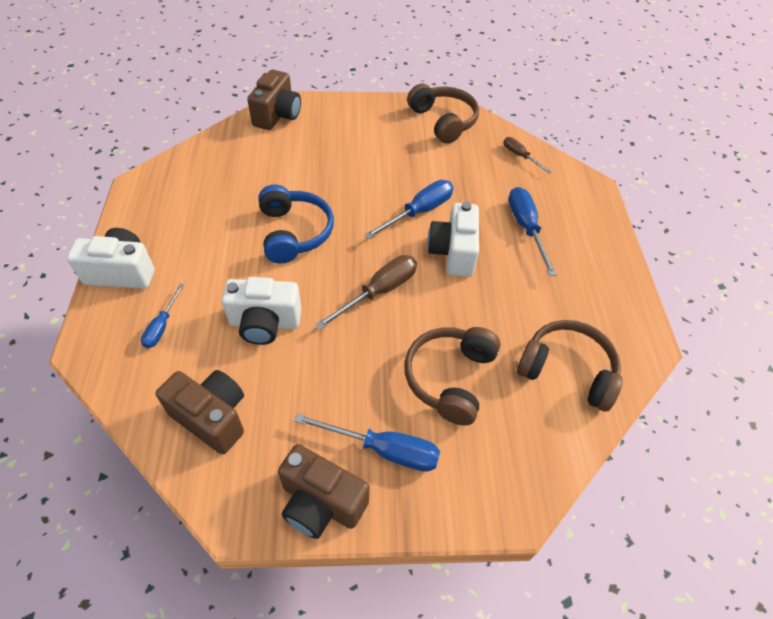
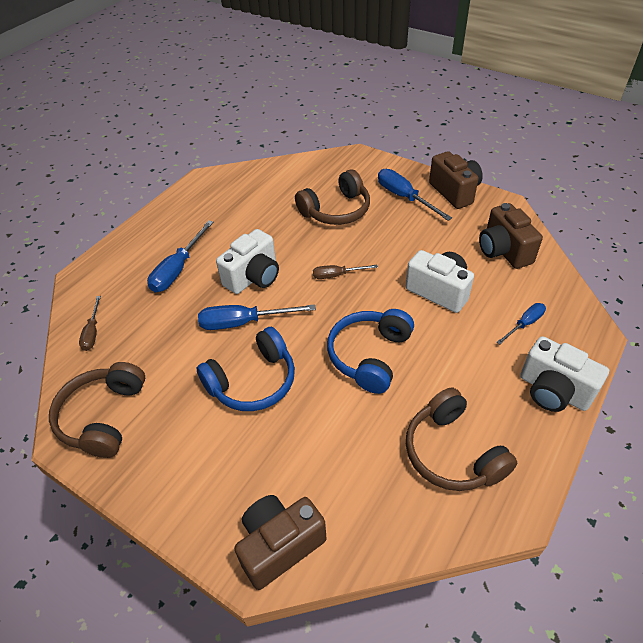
camera: 140 degrees left, 5 degrees down
brown screwdriver [315,255,417,330] -> brown screwdriver [313,265,378,279], size x0.60
brown headphones [517,320,623,412] -> brown headphones moved to [406,388,517,491]
none -> blue headphones [196,327,295,411]

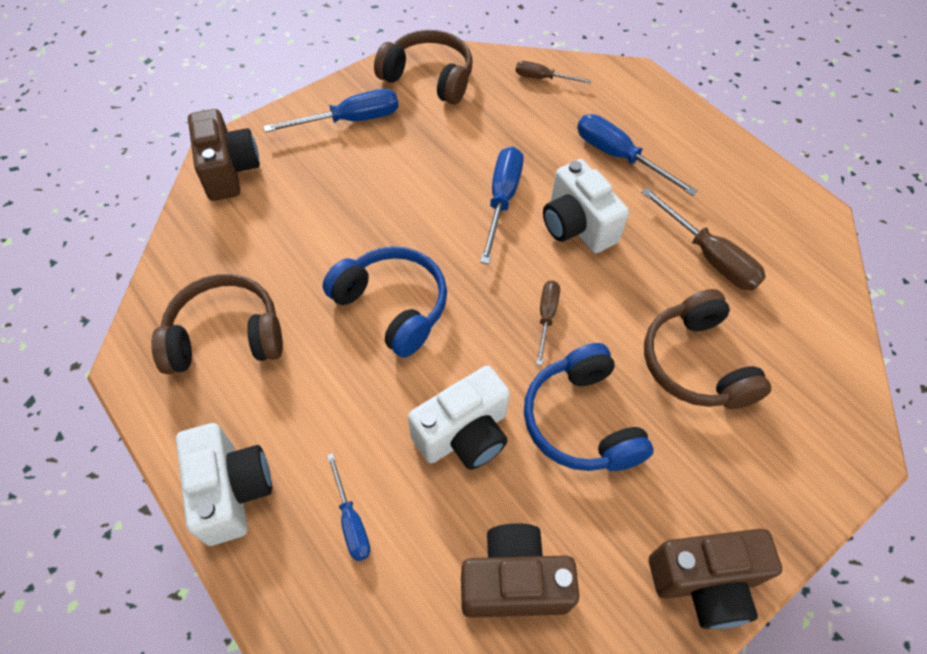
camera: 105 degrees right, 10 degrees up
blue headphones [196,327,295,411] -> blue headphones moved to [524,343,654,471]
blue screwdriver [378,169,452,221] -> blue screwdriver moved to [263,89,399,132]
white camera [520,336,609,412] -> white camera turned 105 degrees clockwise [176,423,272,546]
none -> brown screwdriver [641,188,766,290]

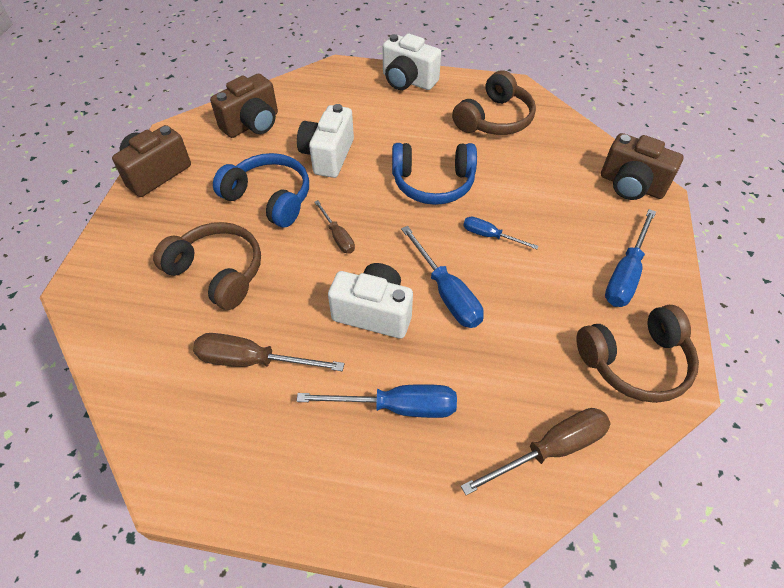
camera: 140 degrees right, 5 degrees down
blue screwdriver [327,453,370,561] -> blue screwdriver moved to [463,216,539,249]
brown screwdriver [516,61,591,84] -> brown screwdriver [461,408,611,495], size x1.67

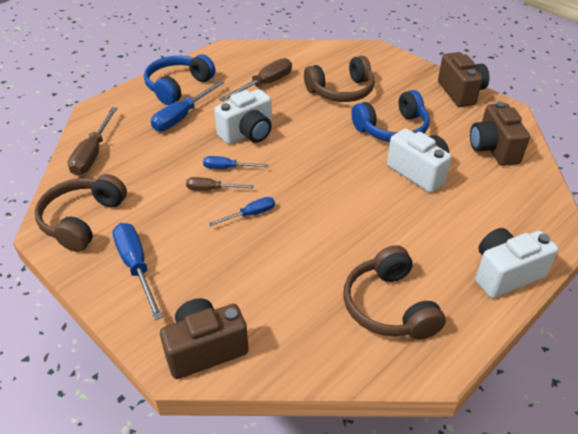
camera: 125 degrees right, 10 degrees down
brown screwdriver [314,200,355,254] -> brown screwdriver moved to [186,177,254,191]
blue headphones [392,143,477,205] -> blue headphones moved to [144,54,215,105]
blue screwdriver [401,226,484,328] -> blue screwdriver [203,156,268,169], size x0.60

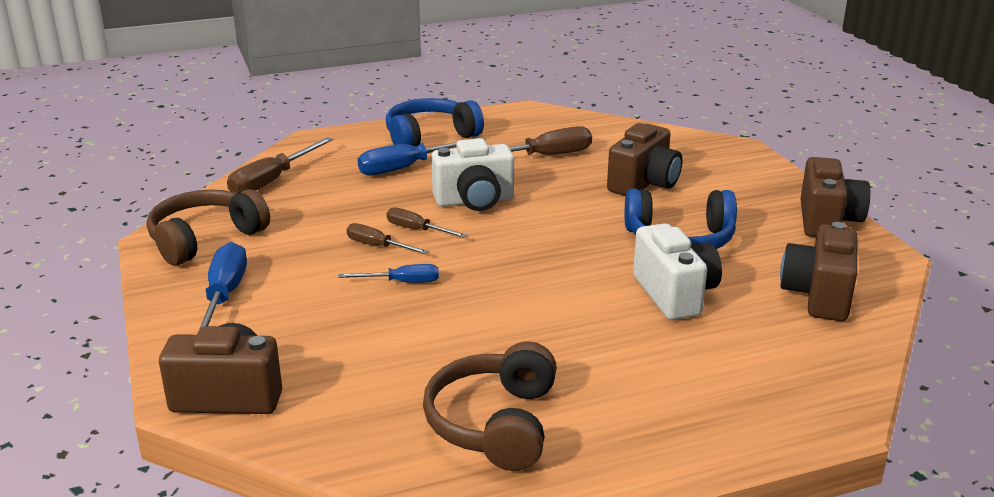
camera: 25 degrees right, 15 degrees down
blue screwdriver [203,156,268,169] -> brown screwdriver [387,207,467,238]
brown headphones [304,56,375,102] -> brown camera [607,123,683,196]
white camera [475,228,558,298] -> none

